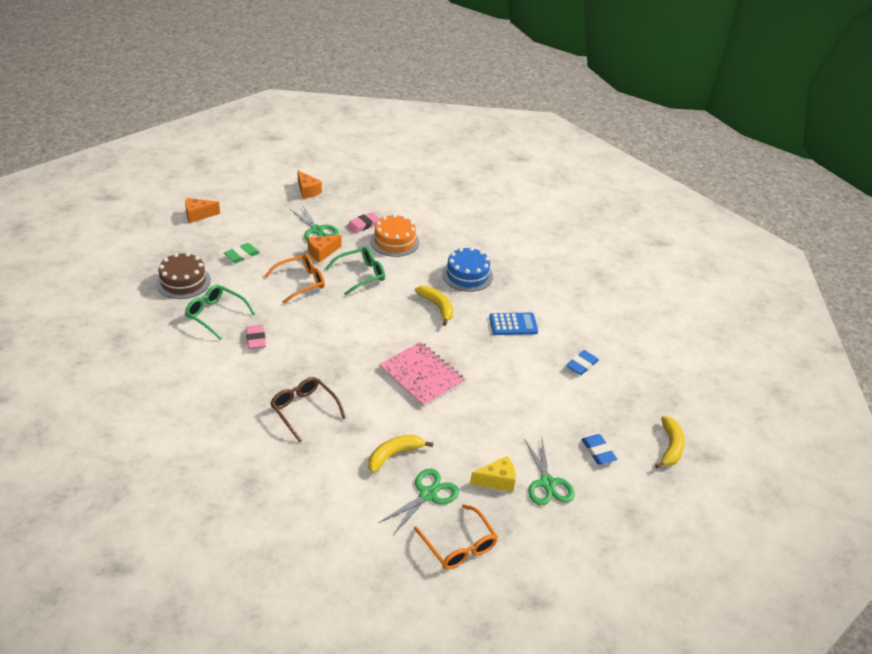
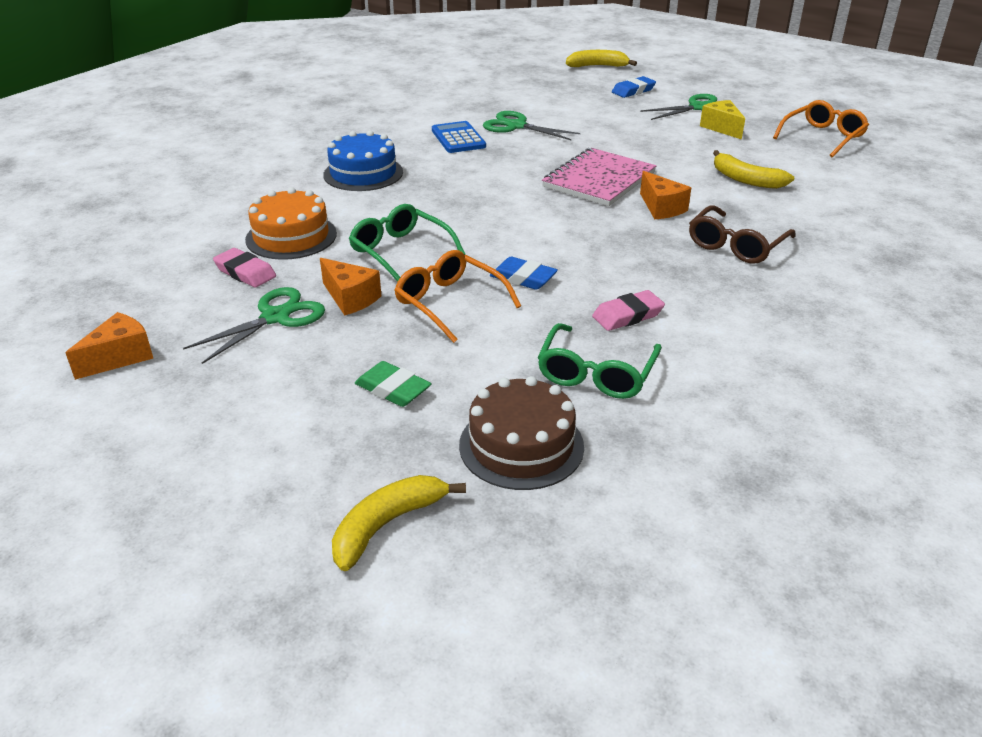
camera: 100 degrees left, 5 degrees down
orange cheese [185,198,220,223] -> orange cheese moved to [640,171,691,219]
green scissors [379,469,459,535] -> green scissors moved to [483,111,581,141]
yellow banana [415,286,453,326] -> yellow banana moved to [332,475,466,571]
blue eraser [566,350,599,375] -> blue eraser moved to [490,257,558,290]

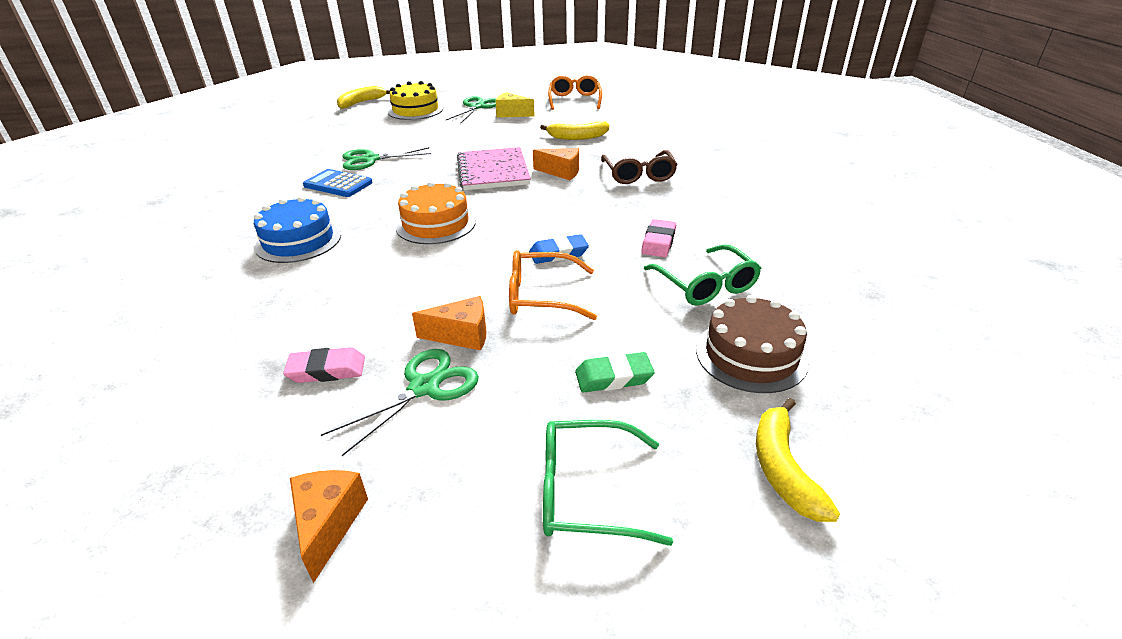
camera: 45 degrees left, 0 degrees up
green scissors [183,287,325,364] -> green scissors turned 45 degrees clockwise [321,349,479,456]
orange cake [245,187,337,260] -> orange cake moved to [396,181,476,244]
green glasses [349,204,465,282] -> green glasses moved to [543,420,673,546]
blue eraser [612,76,656,98] -> yellow cake [388,81,443,120]

